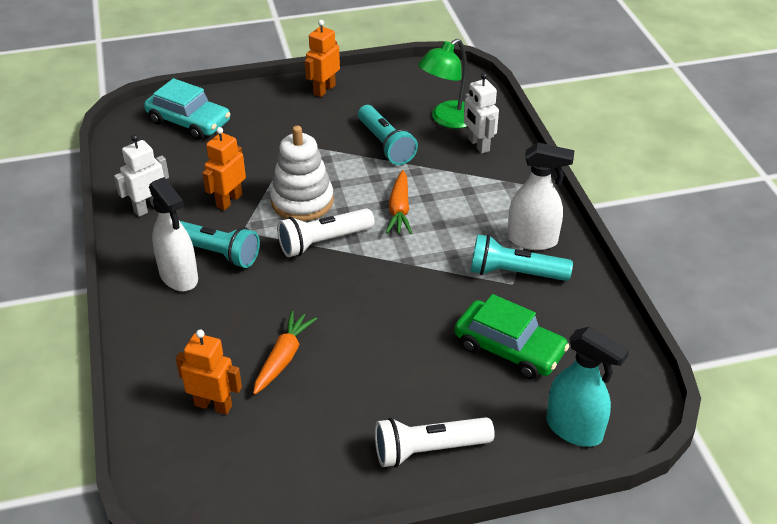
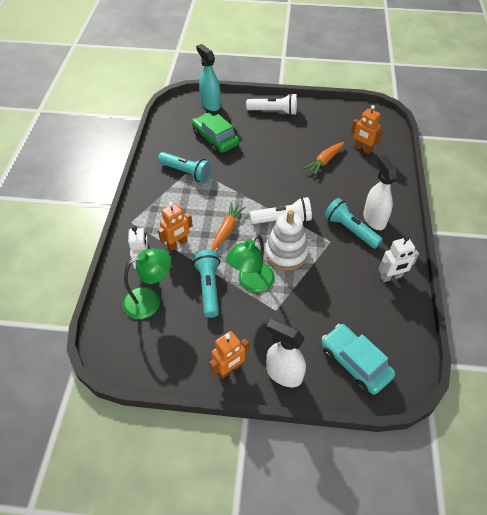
camera: 160 degrees left, 10 degrees up
orange robot [202,127,246,210] -> orange robot moved to [158,202,193,251]
white spray bottle [507,143,575,250] -> white spray bottle moved to [266,318,306,387]
none -> green lamp [226,234,275,293]

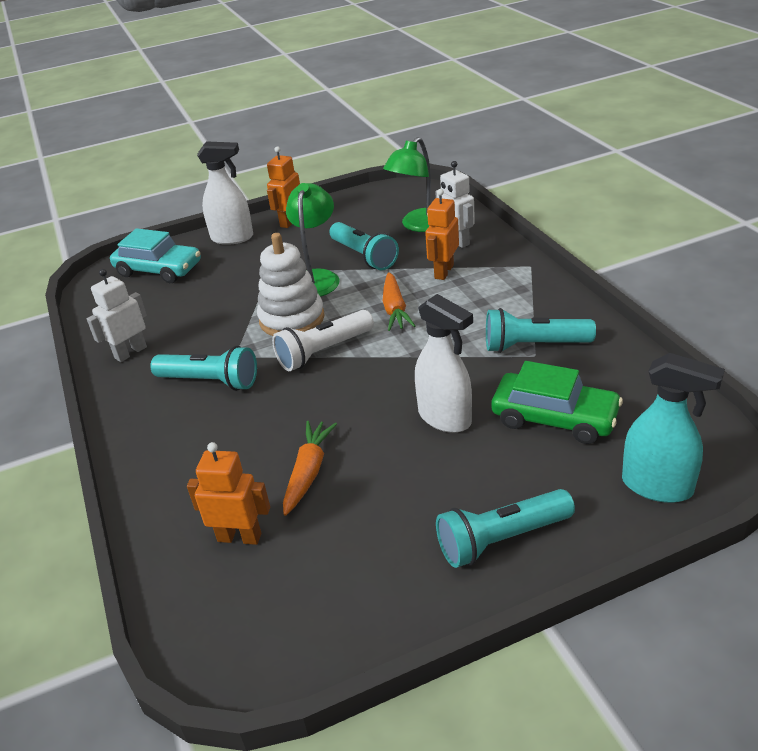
camera: 155 degrees right, 15 degrees down
white flashlight [246,93,297,115] -> turquoise flashlight [436,489,575,568]
white spray bottle [363,155,398,230] -> white spray bottle moved to [415,294,473,433]

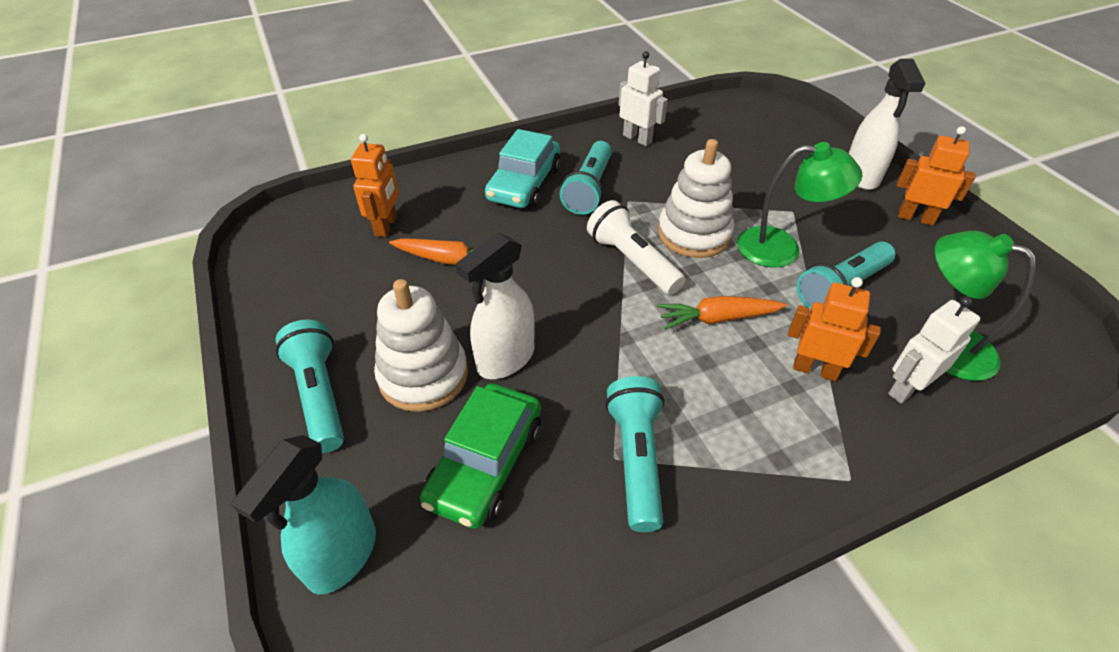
camera: 85 degrees right, 10 degrees up
turquoise car [110,228,201,283] -> turquoise car moved to [485,129,561,208]
none -> white stacking toy [374,279,468,412]

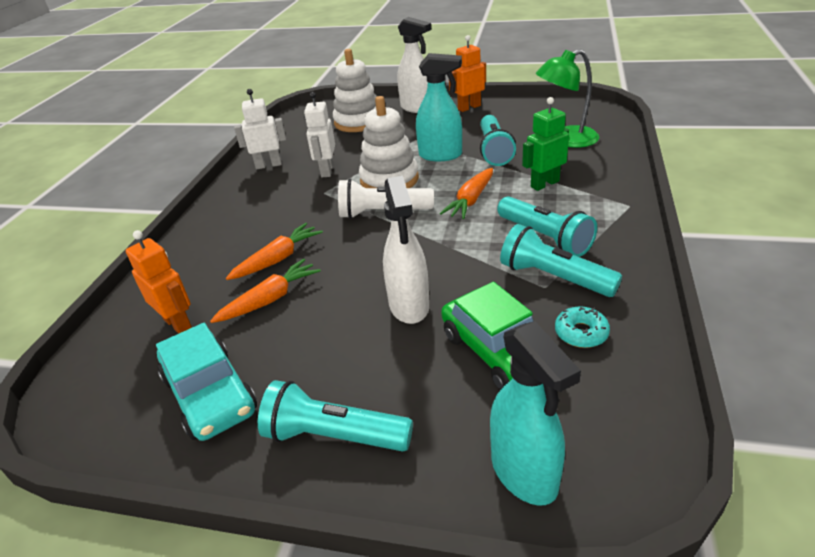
camera: 50 degrees left, 10 degrees down
white stacking toy [374,279,468,412] -> white stacking toy moved to [333,49,377,132]
turquoise car [485,129,561,208] -> turquoise car moved to [156,323,257,441]
turquoise flashlight [560,141,612,215] -> turquoise flashlight moved to [497,196,597,257]
green lamp [737,142,862,267] -> turquoise spray bottle [416,53,462,161]
orange robot [788,277,881,381] -> green robot [522,97,569,191]
white robot [888,296,980,404] -> white robot moved to [304,92,335,177]
none -> orange carrot [226,223,323,280]
none -> turquoise donut [555,306,610,348]

